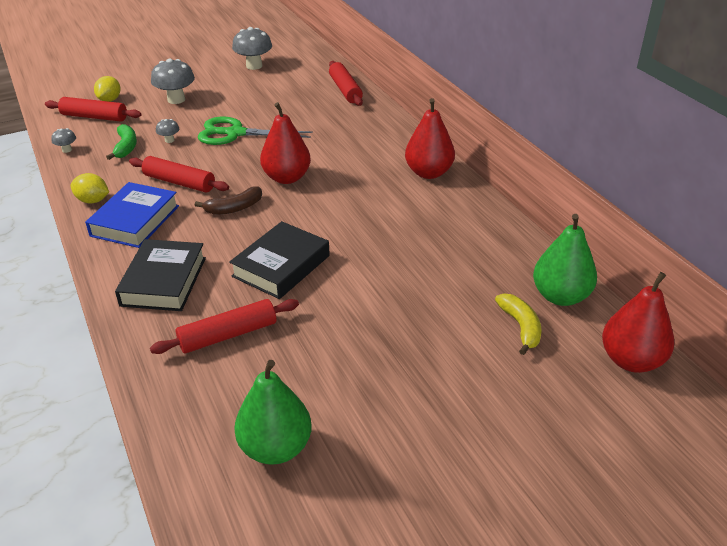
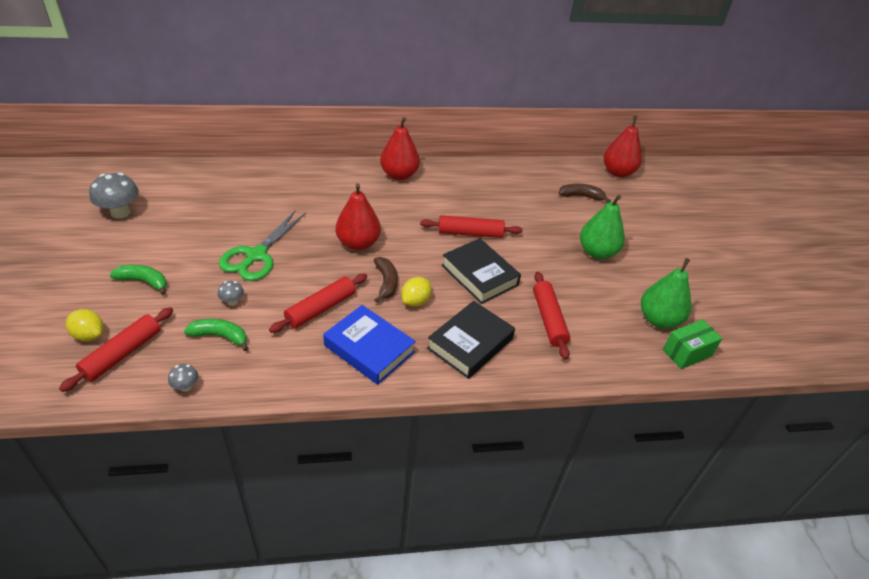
camera: 75 degrees left, 5 degrees up
yellow lemon [70,173,109,204] -> yellow lemon moved to [401,277,432,307]
black book [115,239,206,311] -> black book turned 75 degrees counterclockwise [427,301,515,379]
grey mushroom [151,59,195,104] -> green banana [110,265,167,295]
red rolling pin [329,61,363,106] -> red rolling pin moved to [420,216,522,238]
yellow banana [495,293,542,355] -> brown banana [559,183,611,203]
green pear [533,214,597,306] -> green pear moved to [580,195,625,259]
none -> green box [663,319,722,369]

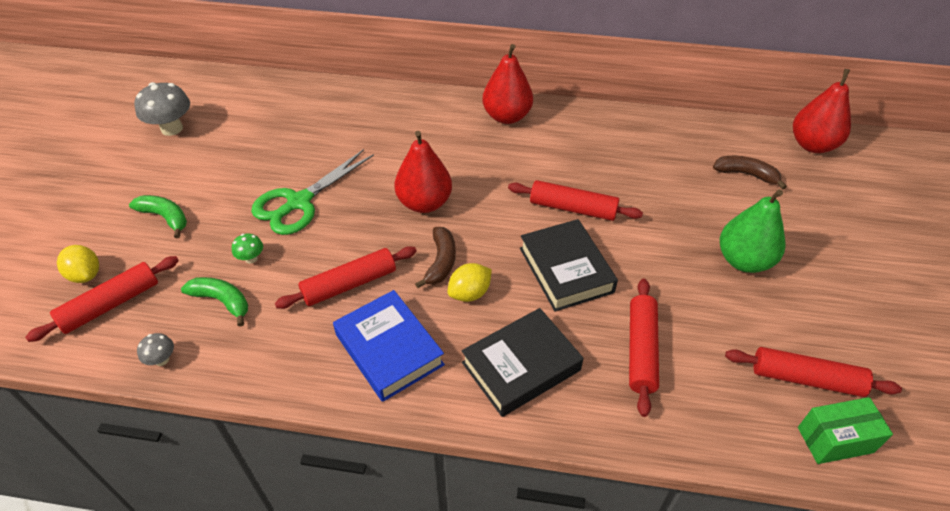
camera: 20 degrees right, 5 degrees up
grey mushroom [218,281,244,306] -> green mushroom [232,234,263,264]
green pear [641,258,692,329] -> red rolling pin [725,347,902,397]

